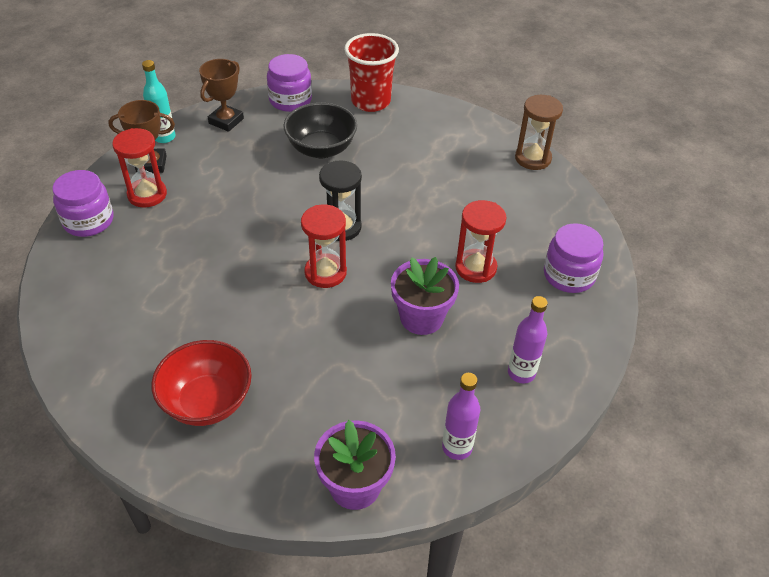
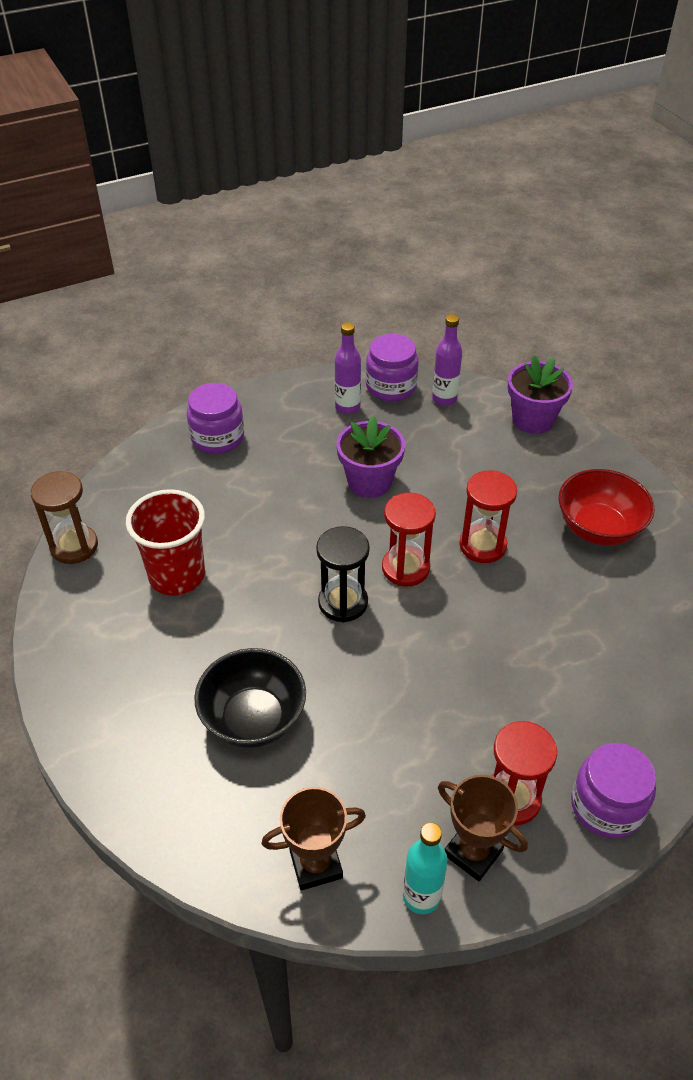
camera: 135 degrees left, 0 degrees up
purple jar [267,54,312,112] -> purple jar moved to [366,334,419,402]
red cup [344,33,399,112] -> red cup moved to [126,489,205,596]
red hourglass [455,200,507,283] -> red hourglass moved to [459,470,517,563]

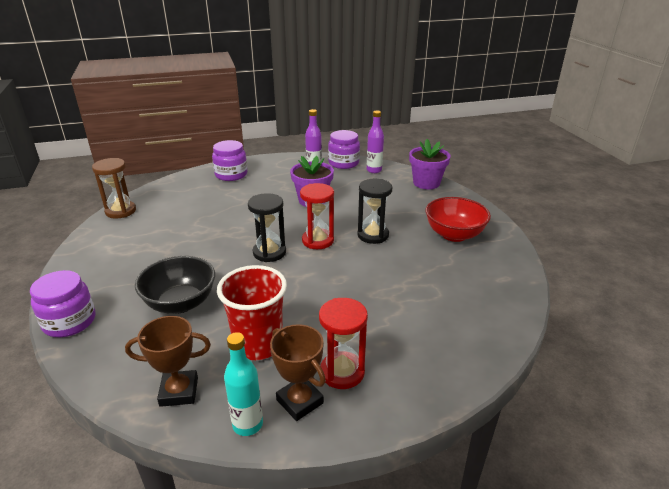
camera: 10 degrees right, 15 degrees down
red cup [126,489,205,596] -> red cup moved to [217,265,287,360]
red hourglass [459,470,517,563] -> black hourglass [357,179,392,244]
purple jar [571,743,656,839] -> purple jar moved to [30,270,95,337]

